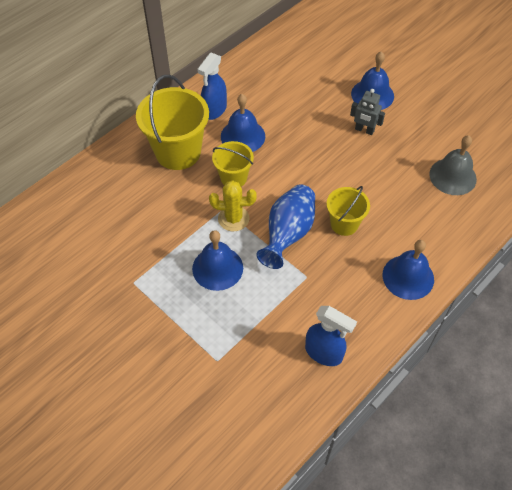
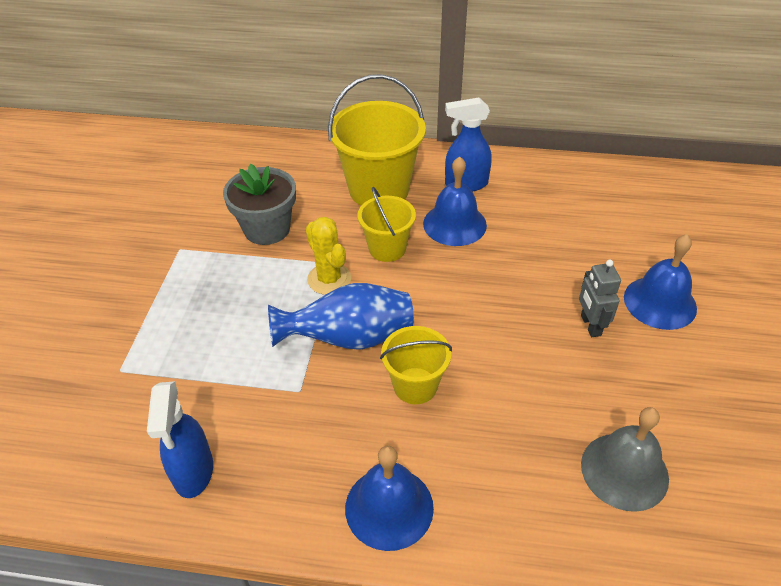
camera: 55 degrees right, 10 degrees down
blue bell [192,230,243,291] -> none
none -> grey flower pot [223,164,296,245]

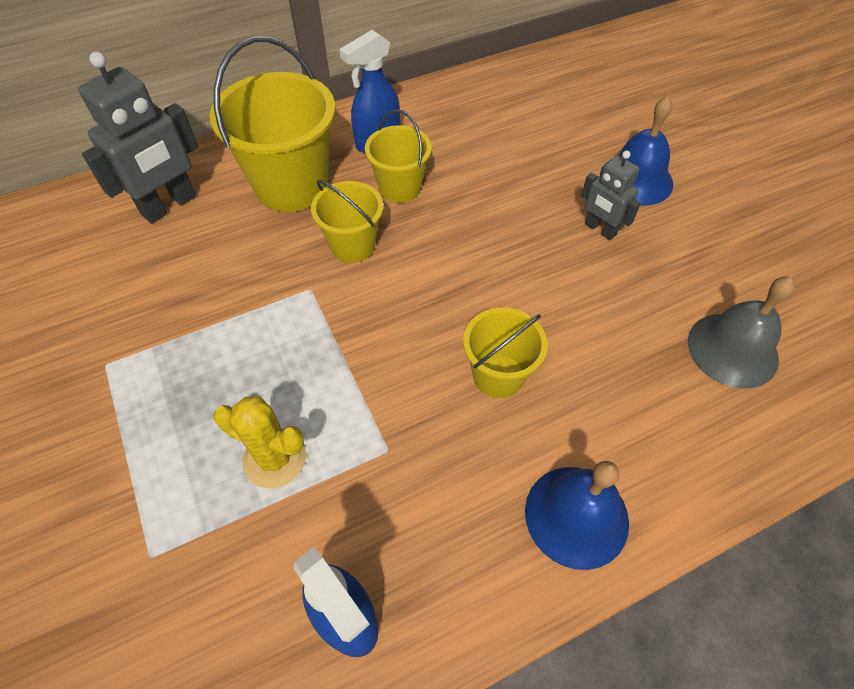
camera: 35 degrees left, 10 degrees up
grey flower pot [223,164,296,245] -> none
blue vase [268,283,414,350] -> none
yellow cactus [306,217,351,295] -> yellow cactus moved to [213,397,306,488]
blue bell [423,156,487,246] -> yellow bucket [365,109,432,203]
none -> grey robot [78,52,198,224]

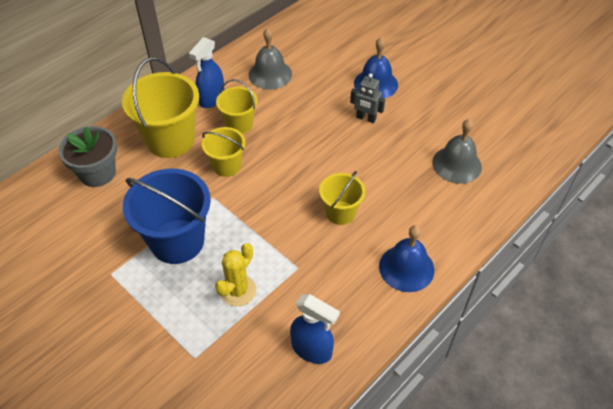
camera: 20 degrees left, 5 degrees down
grey robot [78,52,198,224] -> grey flower pot [58,126,117,187]
yellow cactus [213,397,306,488] -> yellow cactus turned 60 degrees counterclockwise [215,243,256,306]
none -> blue bucket [123,169,211,264]
none -> grey bell [248,28,292,90]

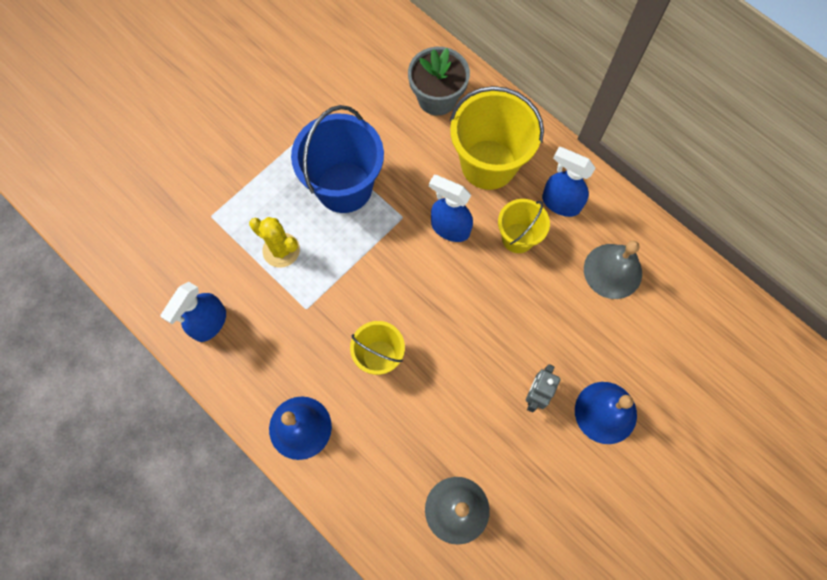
camera: 90 degrees right, 20 degrees up
yellow bucket [202,127,245,177] -> blue spray bottle [429,175,473,242]

